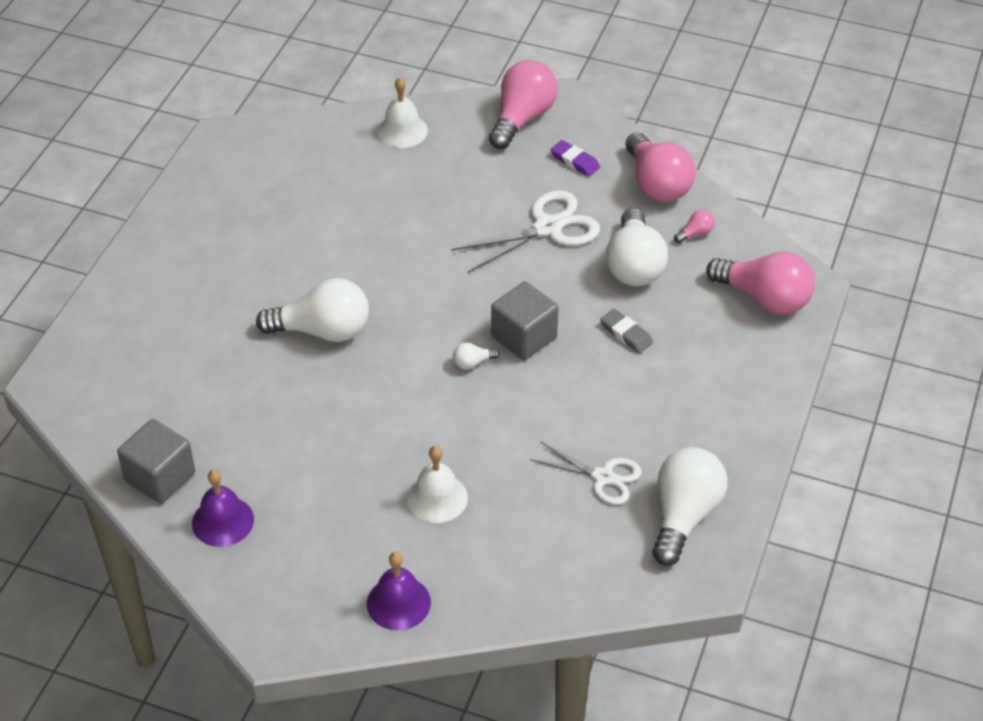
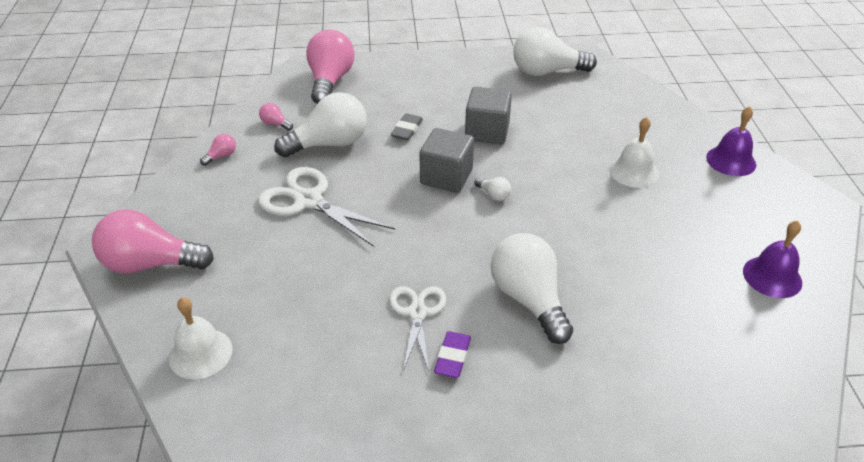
camera: 115 degrees left, 5 degrees down
grey cube [117,419,195,504] -> grey cube moved to [465,87,512,144]
white scissors [530,441,642,505] -> white scissors moved to [389,286,446,371]
purple eraser [551,140,600,177] -> purple eraser moved to [434,331,471,378]
pink light bulb [625,132,696,202] -> pink light bulb [200,134,236,166], size x0.42

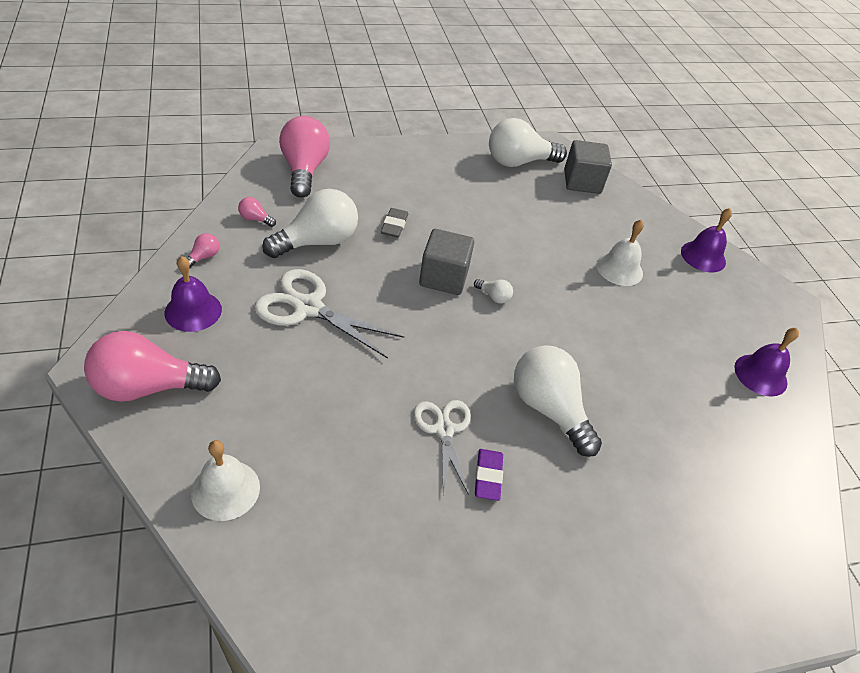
camera: 15 degrees left, 5 degrees up
grey cube [465,87,512,144] -> grey cube moved to [564,140,612,194]
none -> purple bell [164,256,222,332]

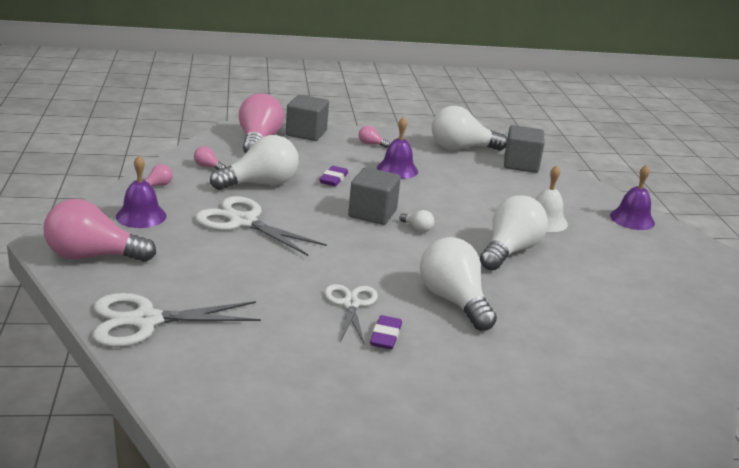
camera: 10 degrees right, 20 degrees down
white bell [191,440,260,521] -> white scissors [93,293,261,347]
grey eraser [381,208,408,238] -> purple eraser [319,166,348,186]
purple bell [734,328,799,397] -> purple bell moved to [377,117,418,179]
none -> grey cube [286,95,329,141]
none -> pink light bulb [358,126,390,148]
none -> white light bulb [480,195,548,271]

